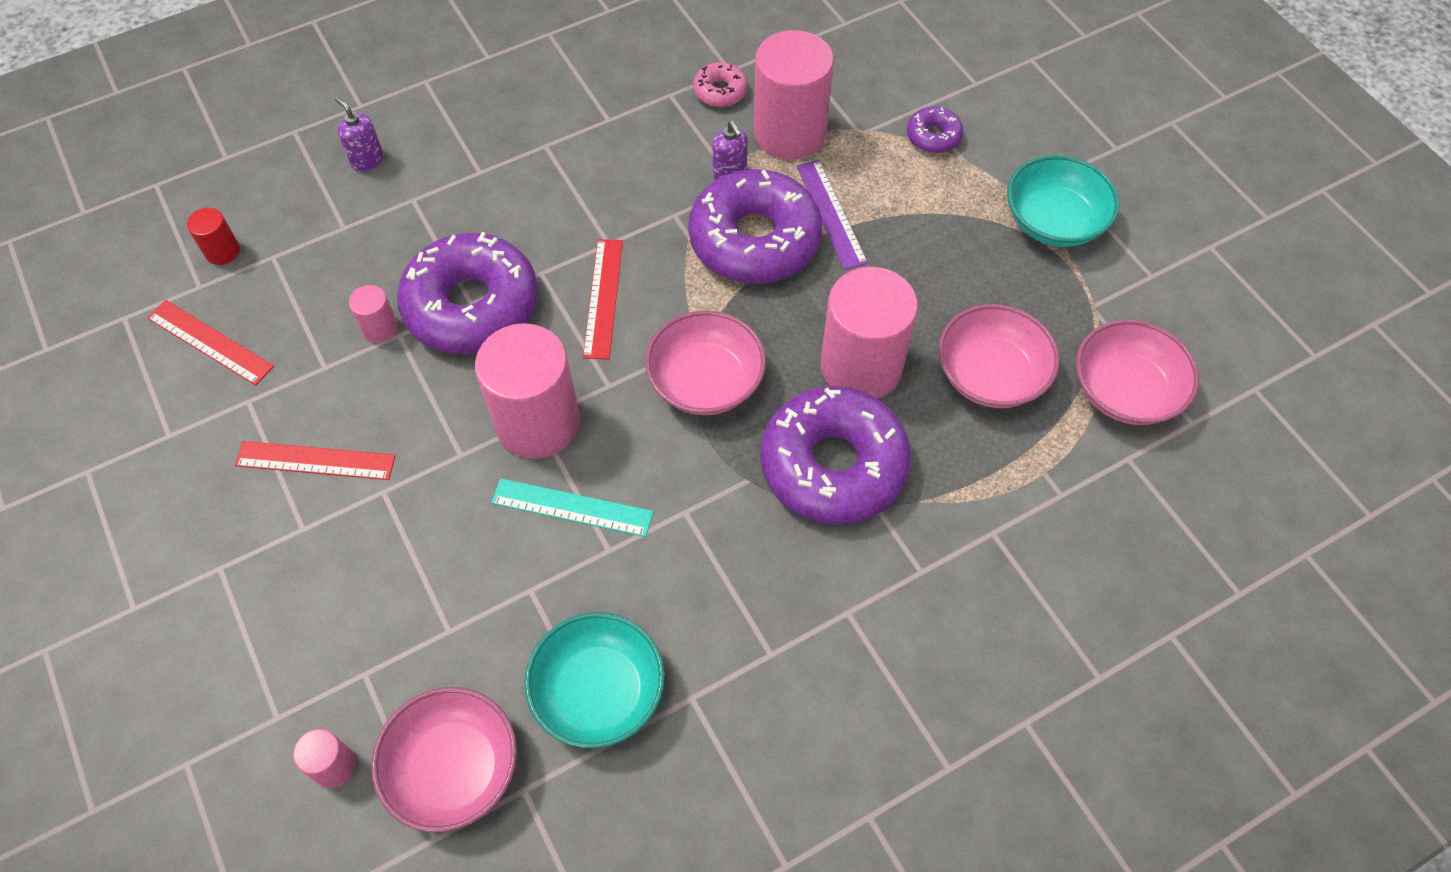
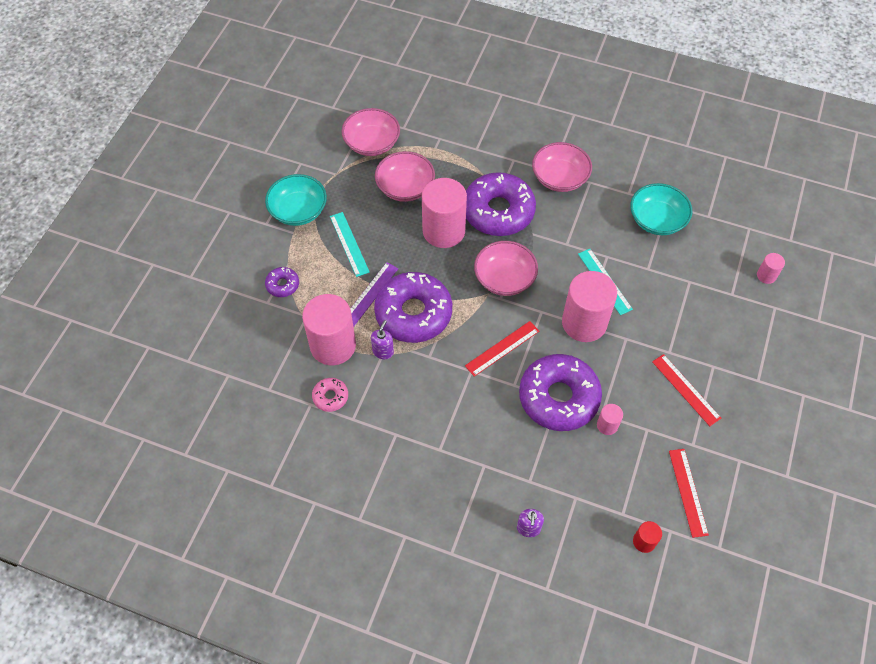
camera: 130 degrees left, 0 degrees up
pink bowl [371,687,517,832] -> pink bowl moved to [532,142,592,192]
none -> turquoise ruler [330,212,370,277]

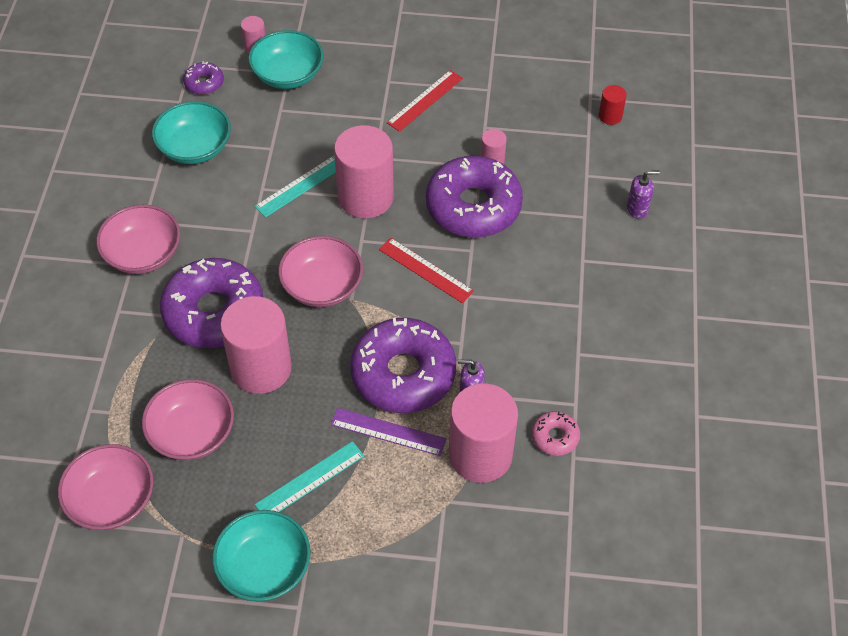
camera: 105 degrees left, 5 degrees down
purple donut [265,267,299,297] -> purple donut moved to [183,61,224,95]
red ruler [669,449,709,538] -> none
none -> turquoise bowl [248,30,324,89]

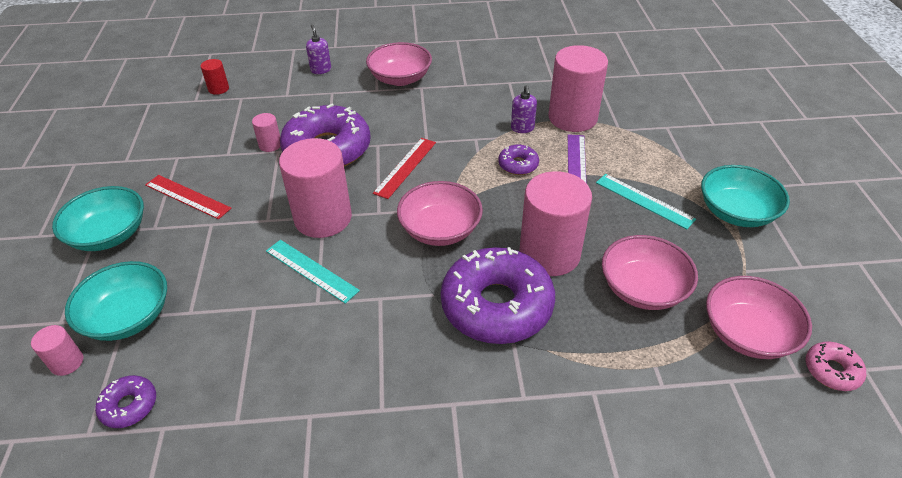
camera: 100 degrees left, 10 degrees down
pink bowl [96,205,180,274] -> pink bowl moved to [366,42,432,86]
turquoise bowl [152,101,231,164] -> turquoise bowl moved to [52,186,144,251]
purple donut [350,318,456,413] -> purple donut [498,145,539,175], size x0.44
pink donut [532,411,580,456] -> pink donut moved to [805,341,866,391]

